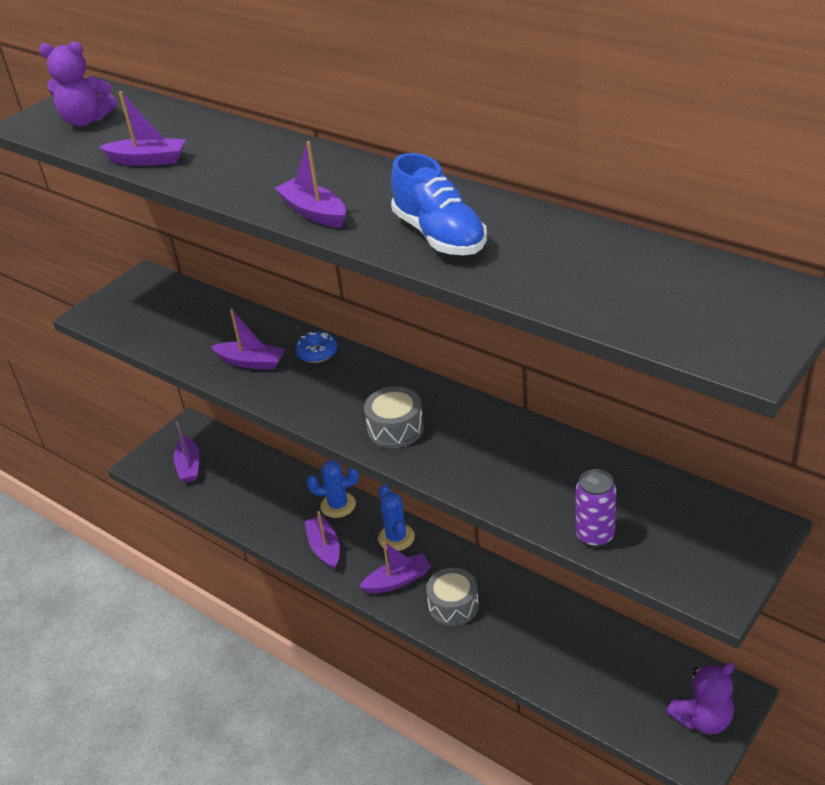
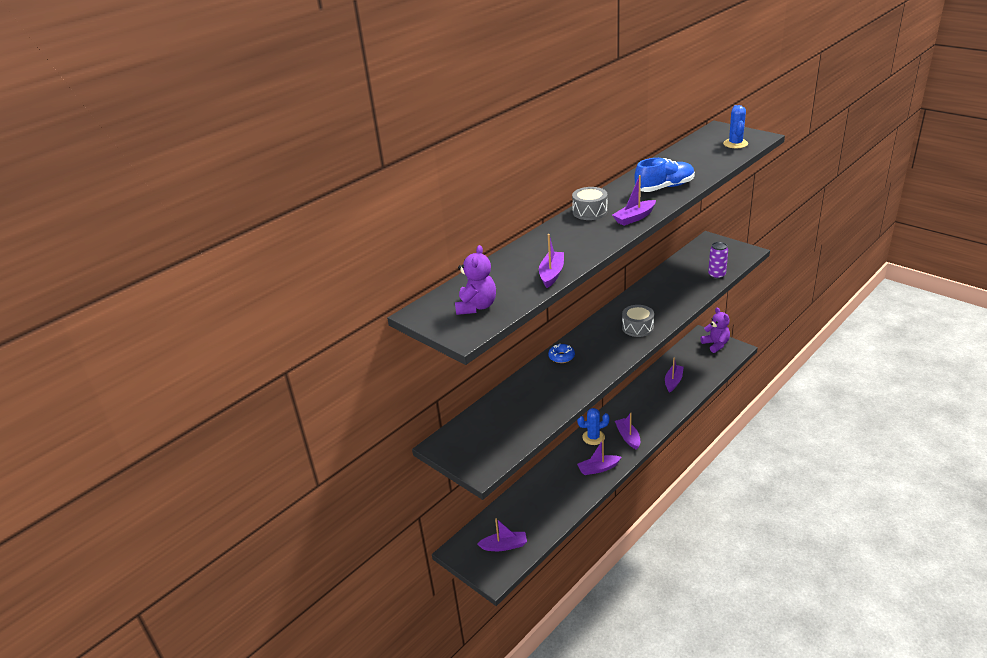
camera: 85 degrees left, 5 degrees down
purple boat [211,309,285,370] -> purple boat moved to [665,358,683,393]
blue cactus [307,460,359,518] -> blue cactus moved to [723,105,748,148]
grey drum [426,568,479,626] -> grey drum moved to [572,187,607,220]

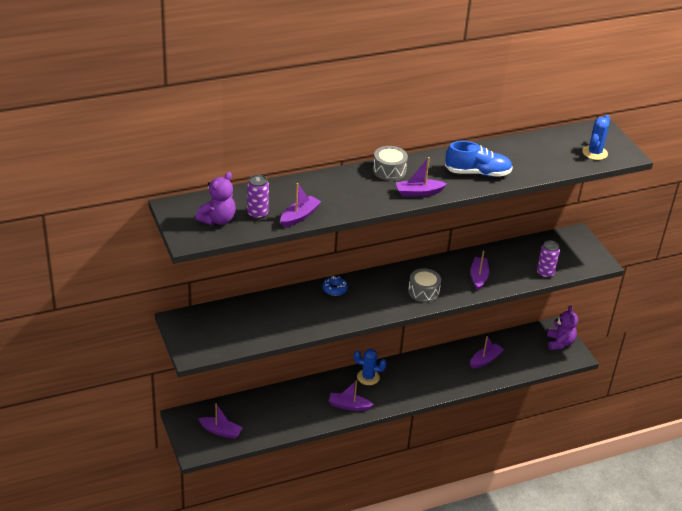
camera: 20 degrees right, 5 degrees up
purple boat [615,412,640,450] -> purple boat moved to [471,250,489,290]
none -> purple can [247,175,269,219]

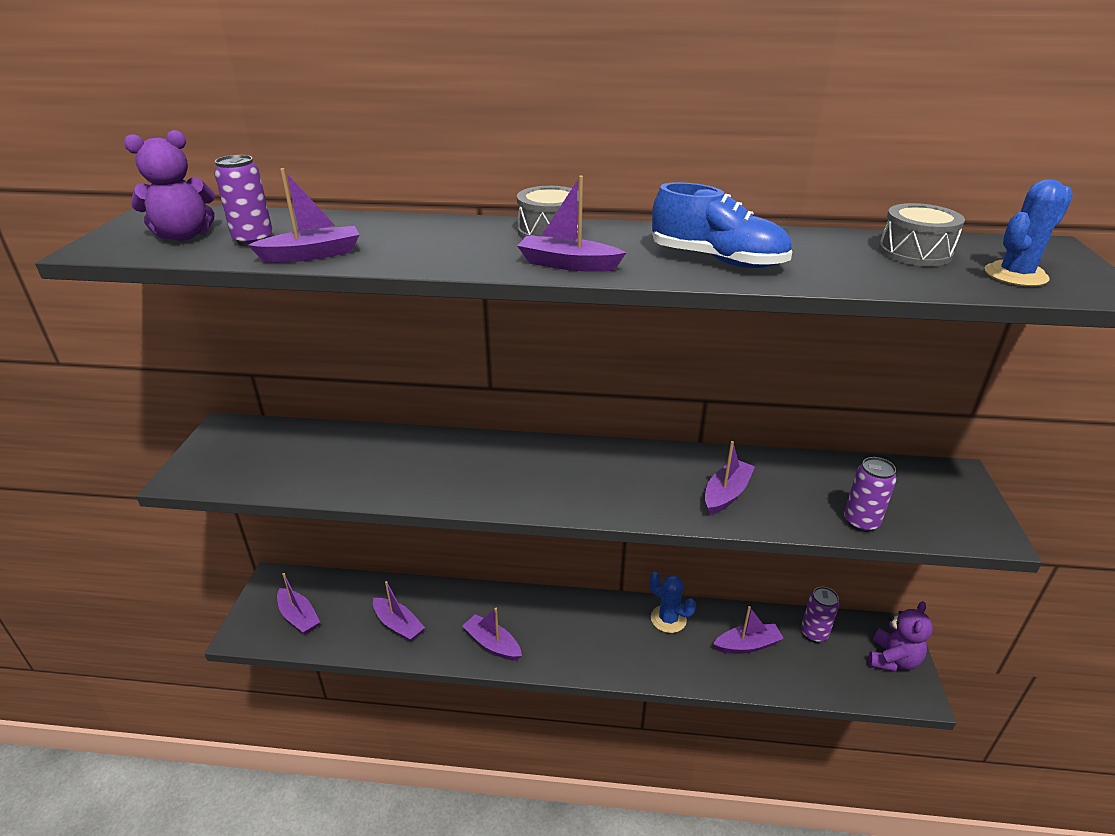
camera: 30 degrees right, 5 degrees down
blue donut [322,276,348,296] -> none
blue cactus [354,349,387,385] -> blue cactus moved to [649,572,696,633]
grey drum [408,268,441,302] -> grey drum moved to [879,203,965,266]
none -> purple boat [373,581,425,641]
none -> purple can [801,587,839,643]

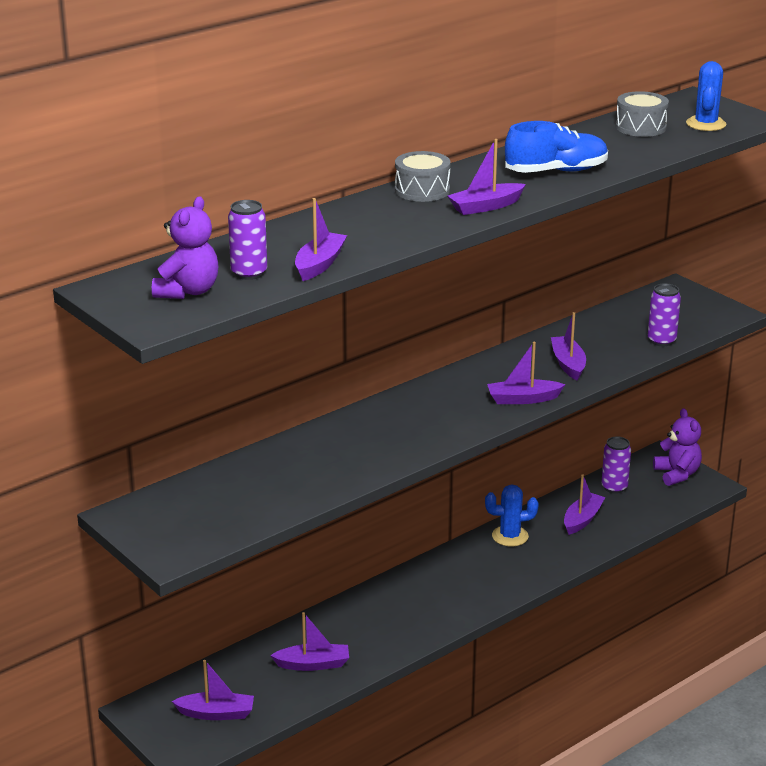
camera: 45 degrees left, 5 degrees down
purple boat [463,608,522,661] -> purple boat moved to [487,342,566,404]

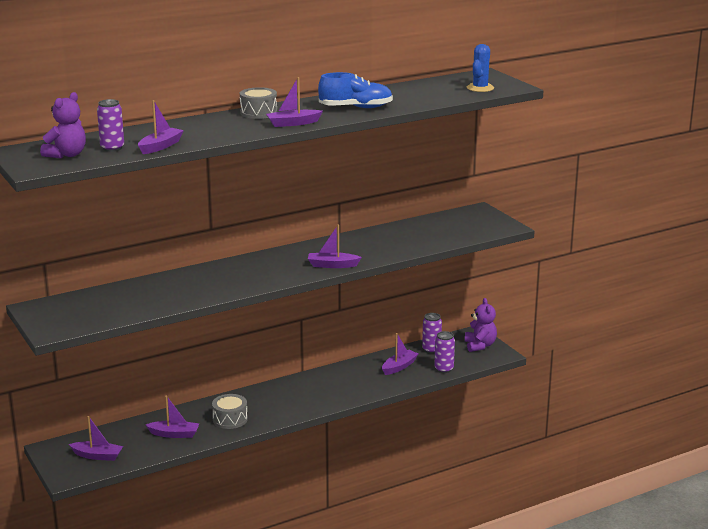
camera: 10 degrees right, 5 degrees down
blue cactus [485,485,539,546] -> none
purple boat [551,312,586,380] -> none
grey drum [615,91,669,137] -> grey drum moved to [212,394,248,429]
purple can [648,283,681,346] -> purple can moved to [434,331,455,373]

